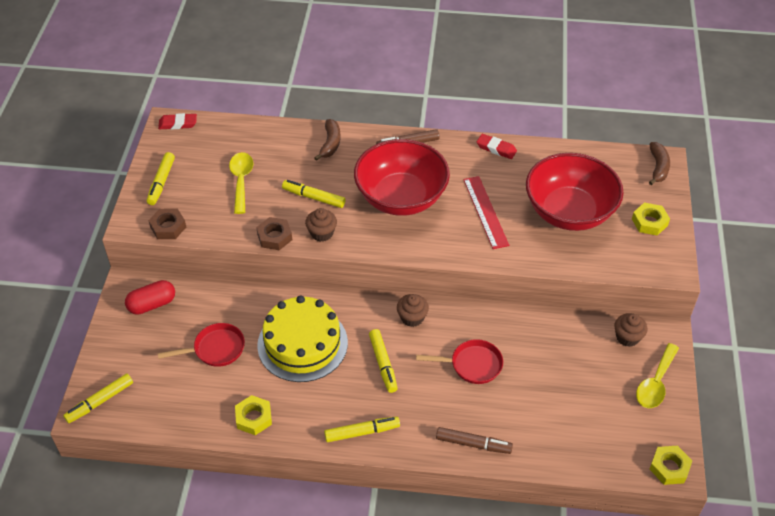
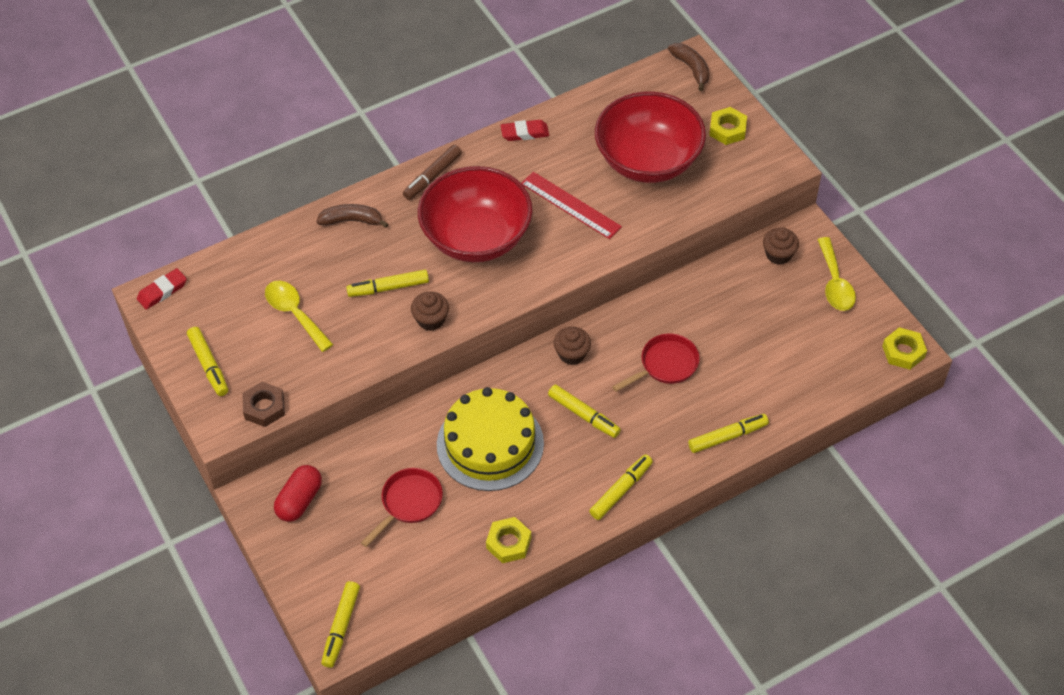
camera: 35 degrees left, 5 degrees up
brown nut [256,217,292,250] -> none
brown banana [314,119,341,161] -> brown banana turned 60 degrees counterclockwise [316,204,389,228]
brown marker [436,427,513,454] -> yellow marker [688,414,769,453]

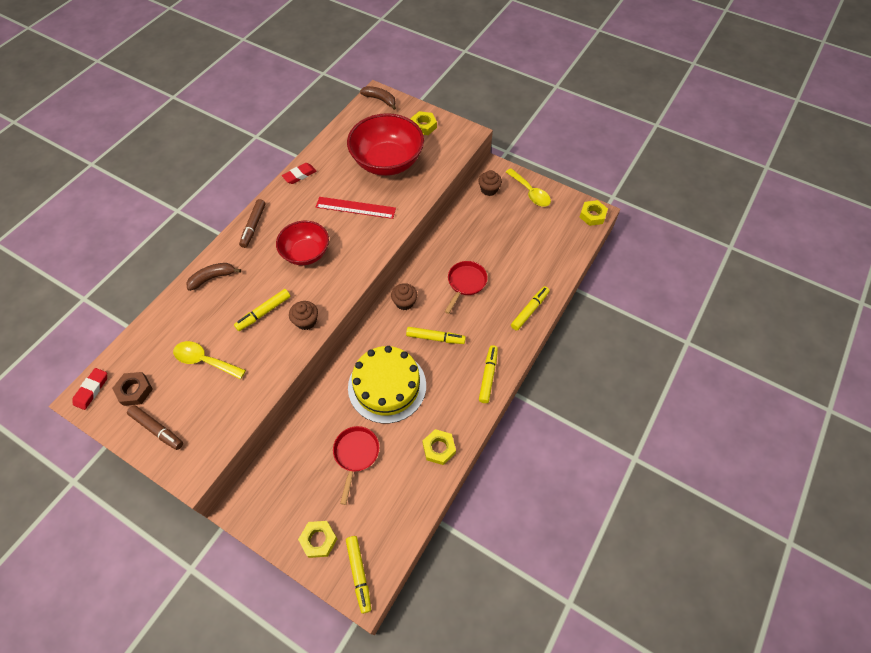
camera: 30 degrees left, 5 degrees up
yellow marker [187,327,228,396] -> brown marker [127,405,183,450]
brown nut [243,382,285,427] -> brown nut moved to [112,372,153,406]
red capsule [274,465,322,522] -> none
red bowl [418,166,533,262] -> red bowl [276,221,329,265], size x0.63
none -> yellow nut [298,521,337,558]

